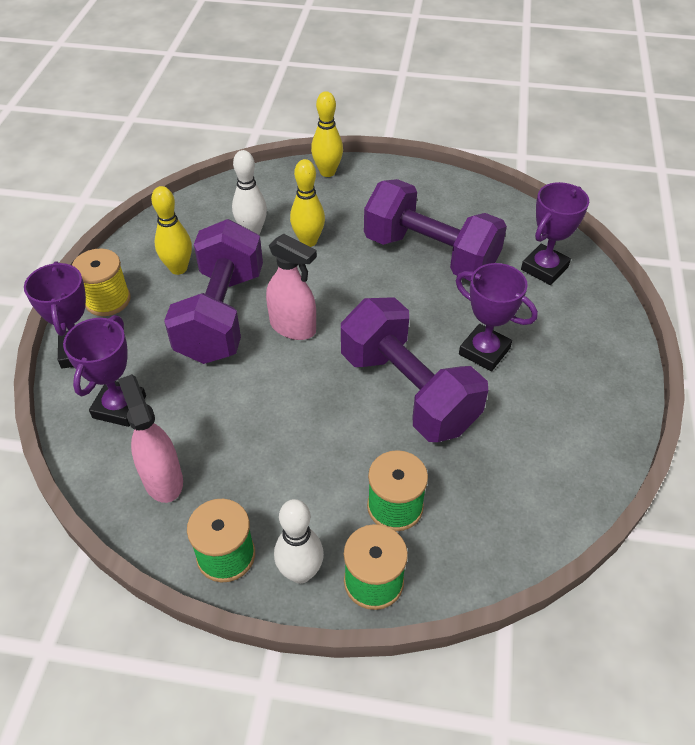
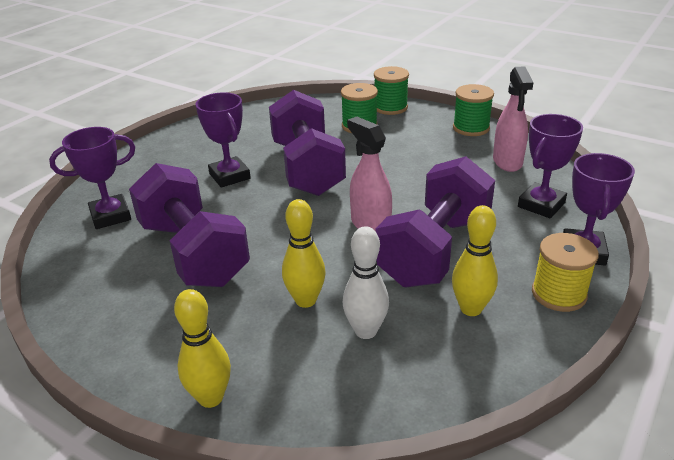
camera: 155 degrees left, 15 degrees down
white bowling pin [274,499,324,584] -> none

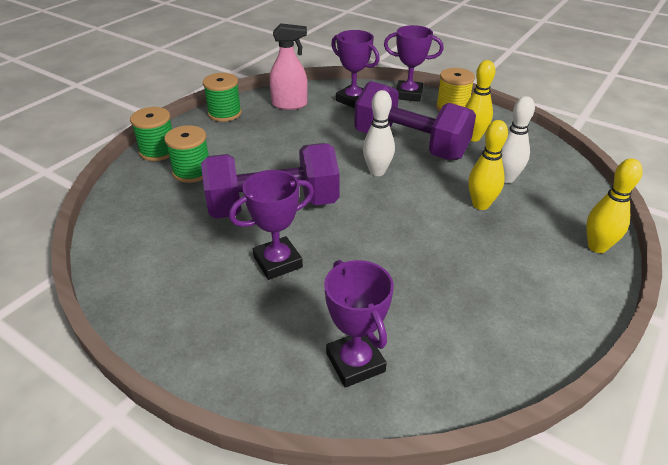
camera: 90 degrees left, 5 degrees up
purple dumbbell [129,163,250,287] -> none
pink spray bottle [347,117,392,232] -> white bowling pin [363,90,395,176]

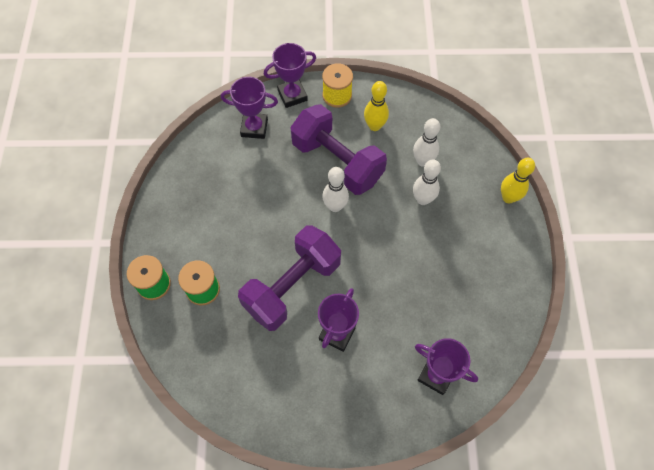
camera: 35 degrees left, 25 degrees up
green spool [203,73,242,122] -> none
pink spray bottle [269,23,308,110] -> none
purple dumbbell [354,81,476,160] -> purple dumbbell turned 45 degrees clockwise [290,104,387,195]
yellow bowling pin [468,120,508,210] -> white bowling pin [413,159,441,205]

